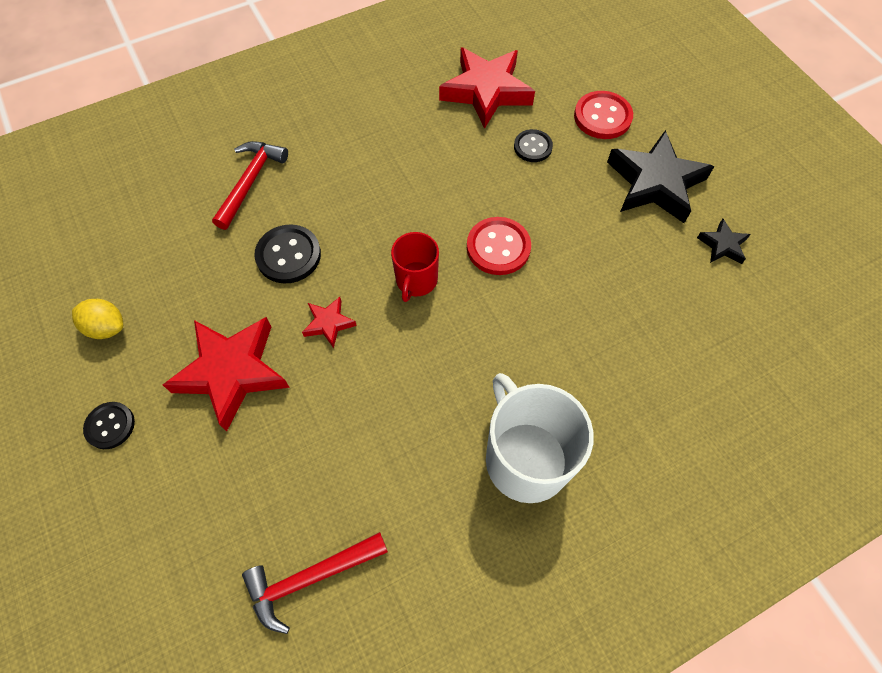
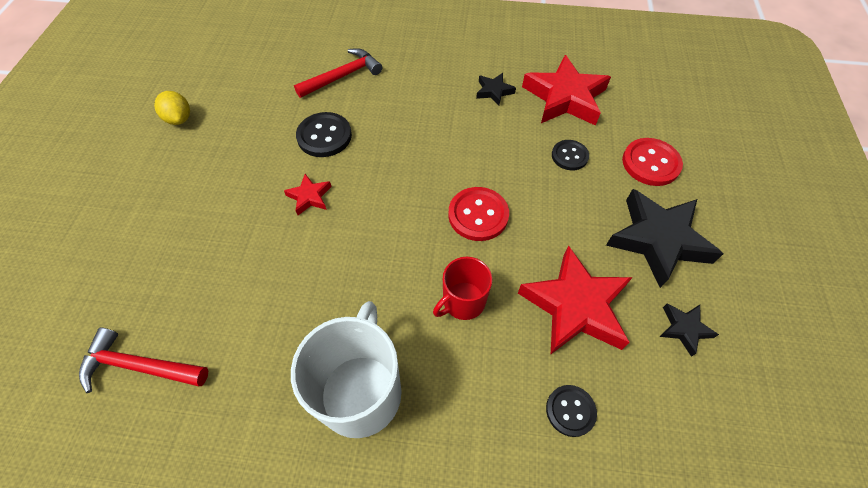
camera: 35 degrees right, 5 degrees down
black button [83,402,135,449] -> black button moved to [546,385,597,437]
red star [163,317,290,432] -> red star moved to [518,245,633,354]
red mug [391,232,439,302] -> red mug moved to [433,257,492,320]
none -> black star [476,73,516,106]

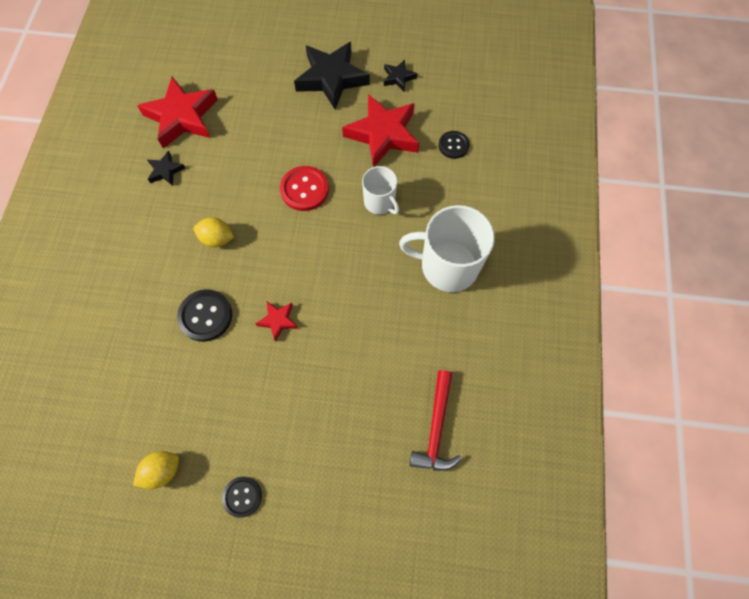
camera: 90 degrees left, 10 degrees up
red hammer [294,48,382,98] -> none
red mug [433,257,492,320] -> white mug [362,166,399,215]
black button [552,140,589,170] -> black button moved to [222,477,262,518]
red button [622,138,683,186] -> none
none -> yellow lemon [194,217,234,247]

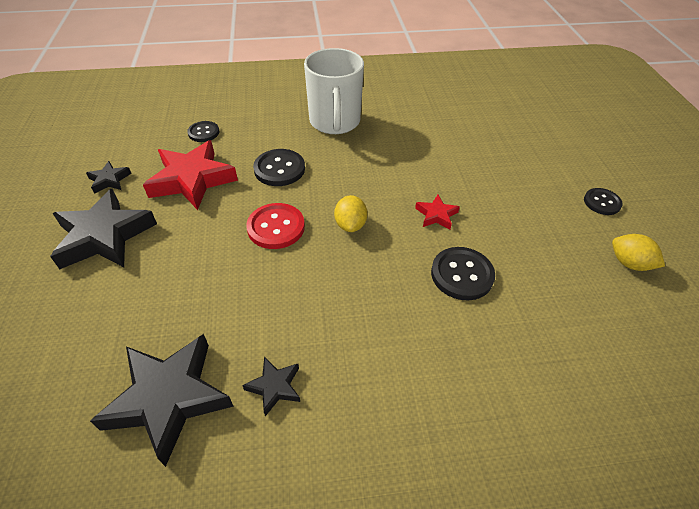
camera: 105 degrees left, 20 degrees down
red star [137,77,218,148] -> black star [90,334,234,467]
yellow lemon [194,217,234,247] -> yellow lemon moved to [334,195,368,232]
white mug [362,166,399,215] -> black button [253,149,305,186]
red hammer [410,370,462,471] -> none

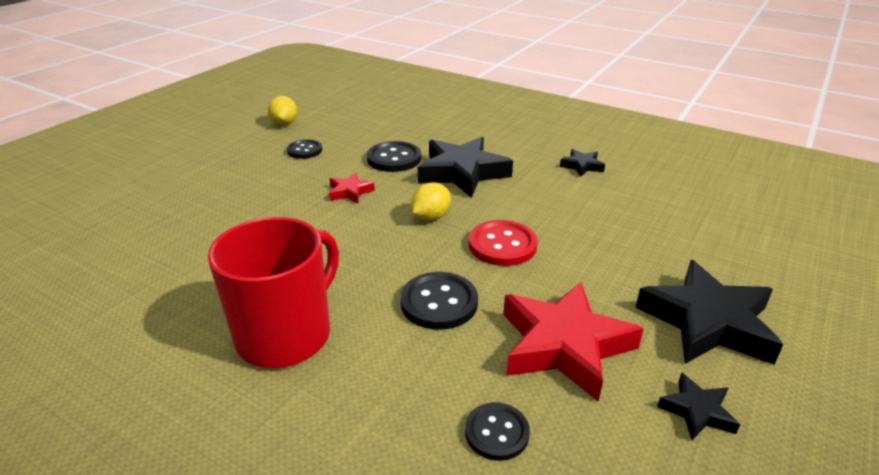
camera: 140 degrees left, 15 degrees down
black star [90,334,234,467] -> black star moved to [418,137,513,198]
white mug [304,48,364,134] -> red mug [208,217,339,368]
black button [584,188,623,215] -> black button moved to [287,139,322,159]

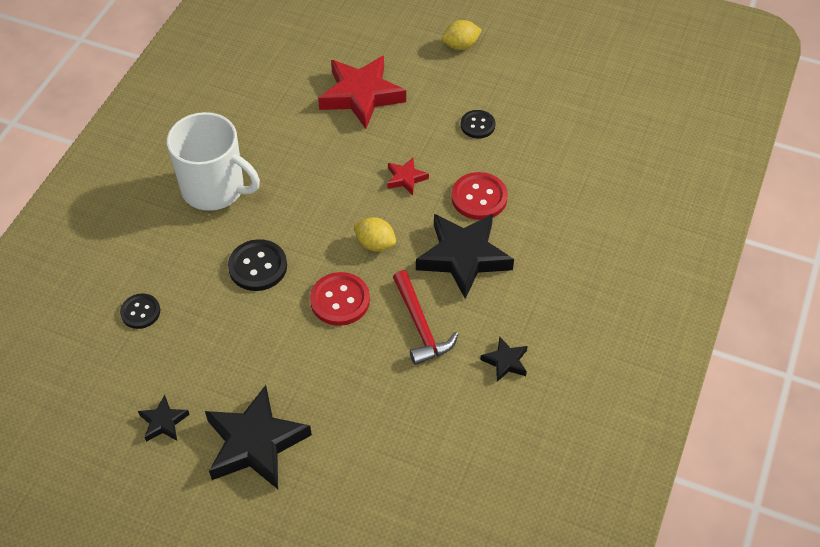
camera: 80 degrees right, 20 degrees up
red mug [208,217,339,368] -> white mug [167,112,260,211]
yellow lemon [268,96,297,125] -> yellow lemon moved to [442,20,482,50]
black button [367,141,421,172] -> red button [451,172,508,220]
red star [503,282,644,402] -> red star moved to [318,56,406,129]
none -> red hammer [393,270,458,365]

